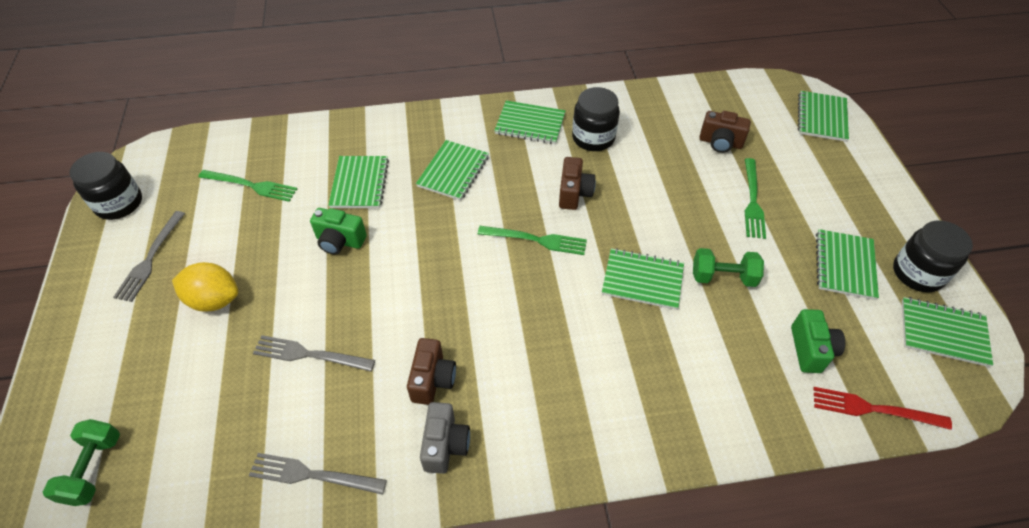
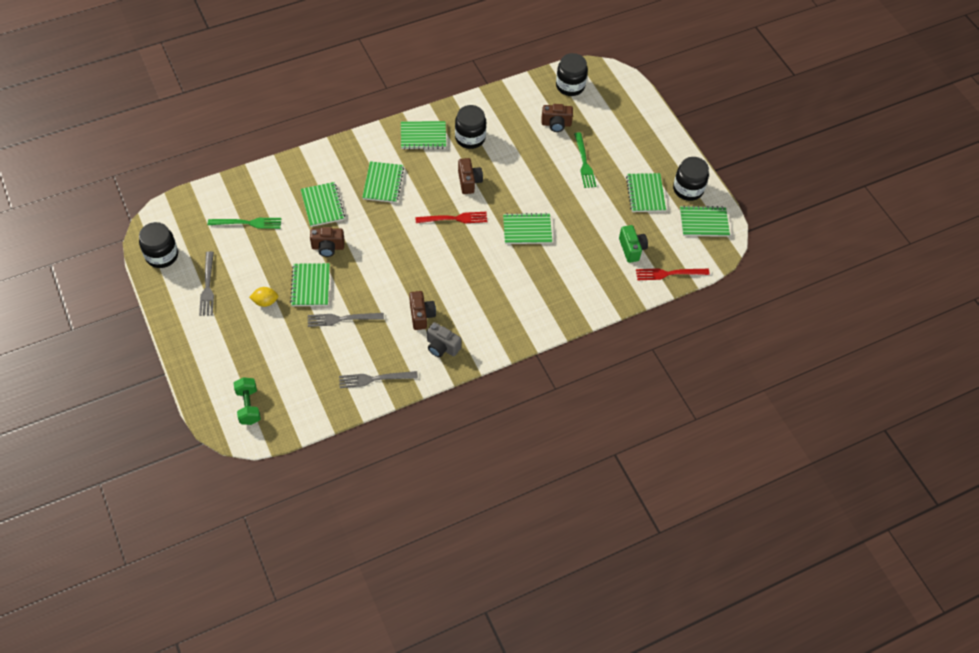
camera: 20 degrees left, 5 degrees up
yellow lemon [172,262,238,311] -> yellow lemon [249,287,278,307], size x0.64
green camera [310,208,367,255] -> brown camera [310,227,345,257]
grey camera [420,402,470,474] -> grey camera turned 135 degrees clockwise [427,322,461,357]
green fork [478,226,587,255] -> red fork [415,212,488,223]
green dumbbell [693,248,764,287] -> none
green notebook [798,91,849,142] -> green notebook moved to [290,263,330,306]
none -> black jar [556,53,588,96]

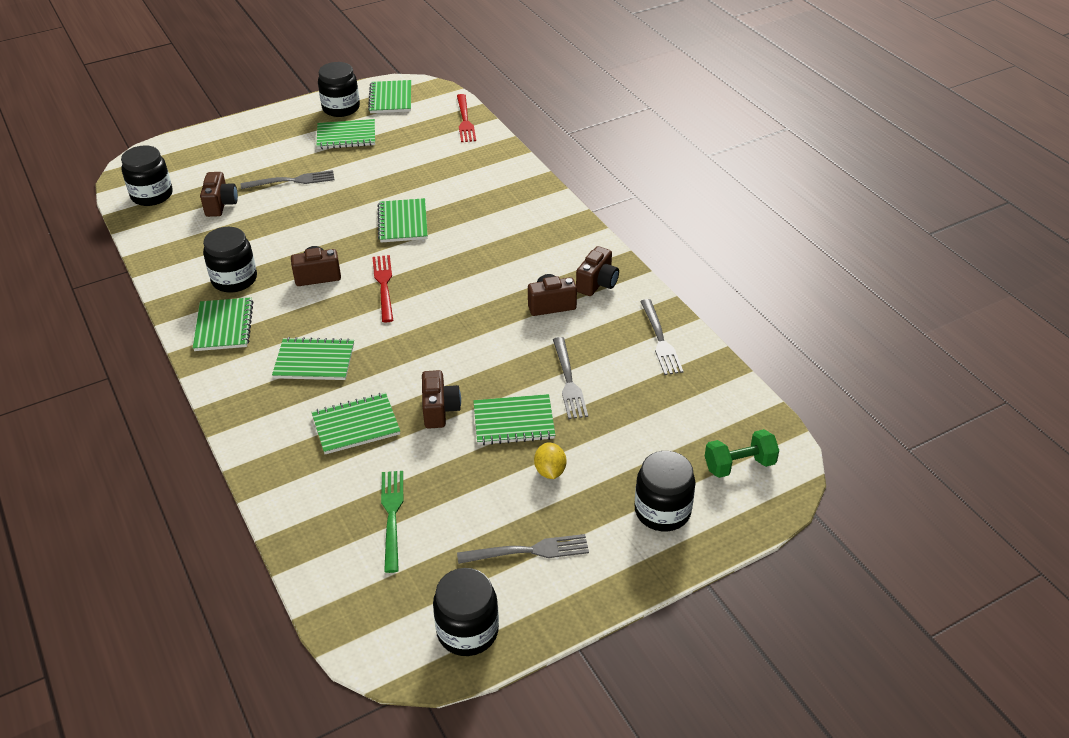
camera: 90 degrees left, 15 degrees down
grey camera [427,322,461,357] -> brown camera [576,246,619,296]
green fork [574,132,596,188] -> grey fork [241,170,334,189]
green camera [619,225,648,263] -> none
none -> black jar [635,451,696,531]

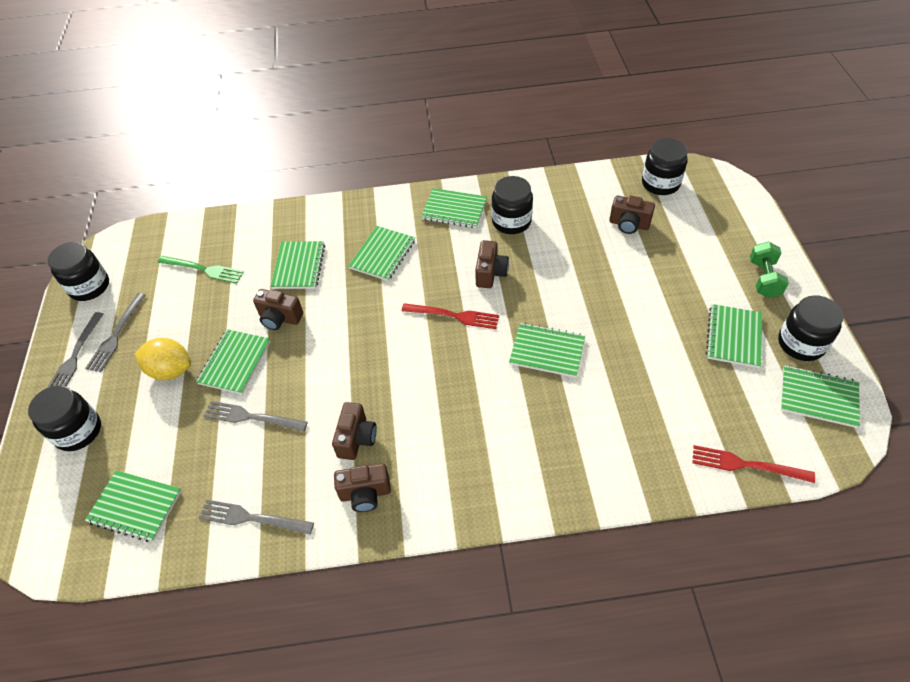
camera: 115 degrees right, 10 degrees up
grey fork [241,170,334,189] -> grey fork moved to [47,312,104,388]
yellow lemon [534,442,567,479] -> yellow lemon [135,338,191,380], size x1.56
brown camera [576,246,619,296] -> brown camera turned 60 degrees counterclockwise [334,463,391,512]
green dumbbell [705,429,779,478] -> green dumbbell moved to [750,242,789,298]
none -> green notebook [85,470,181,542]

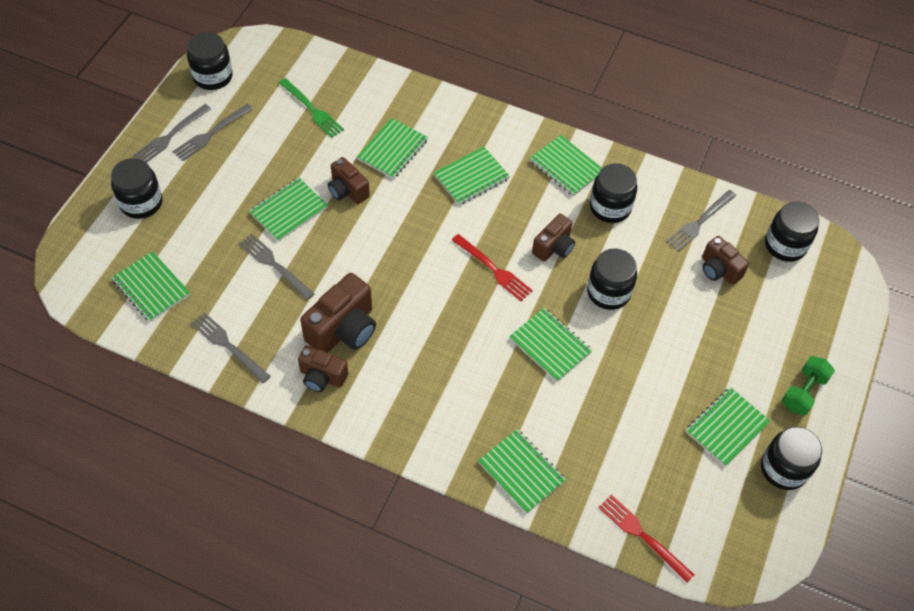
camera: 25 degrees right, 5 degrees up
yellow lemon [135,338,191,380] -> none
brown camera [332,402,377,460] -> brown camera [300,273,376,353], size x1.61
green notebook [781,365,860,428] -> green notebook moved to [478,429,566,514]
none -> black jar [587,248,637,310]
none -> grey fork [666,190,736,252]

